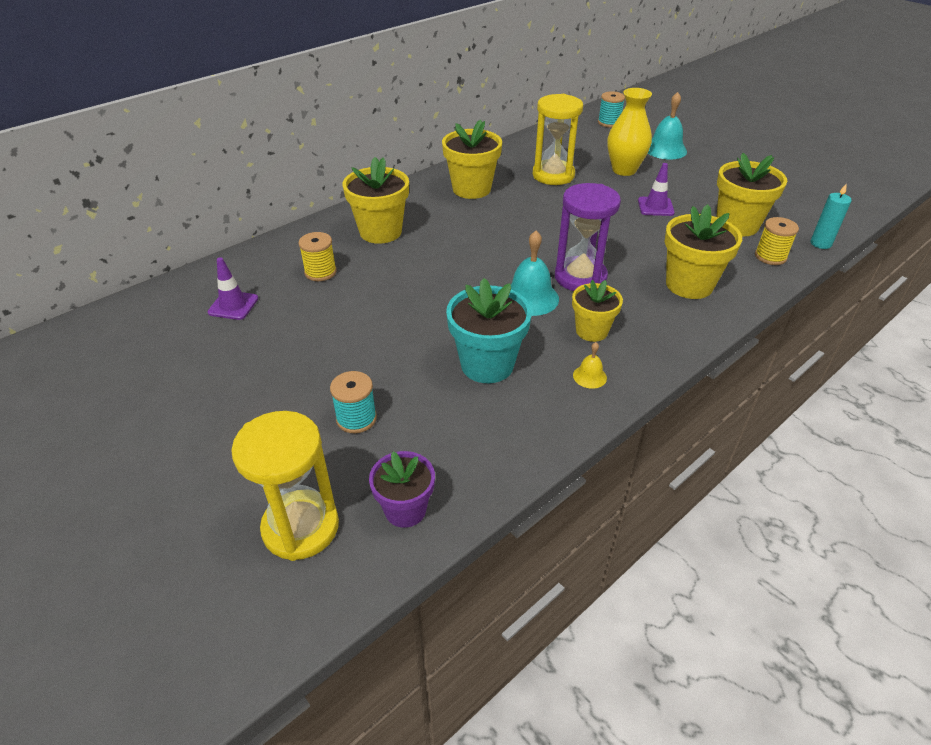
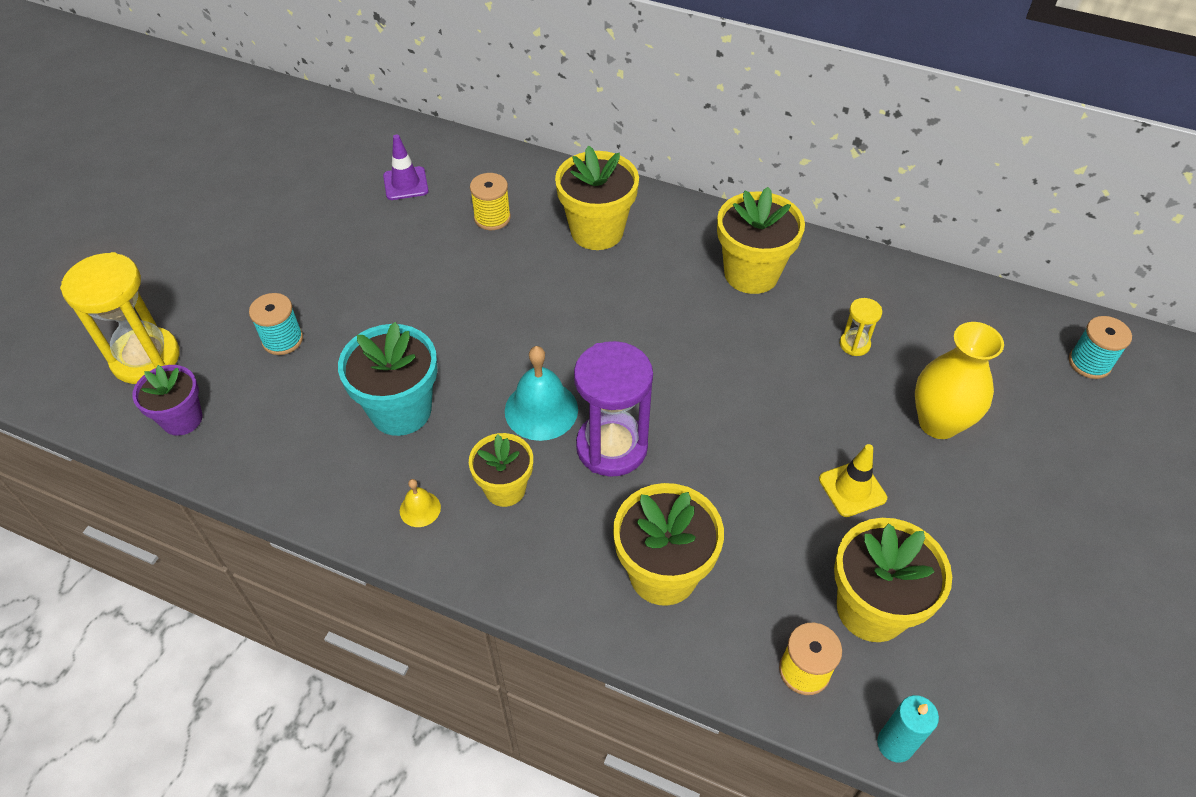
camera: 65 degrees right, 10 degrees up
yellow hourglass [533,94,583,185] -> yellow hourglass [840,298,882,356], size x0.46
purple traffic cone [638,163,675,216] -> yellow traffic cone [819,444,887,517]
turquoise bell [648,92,687,159] -> none

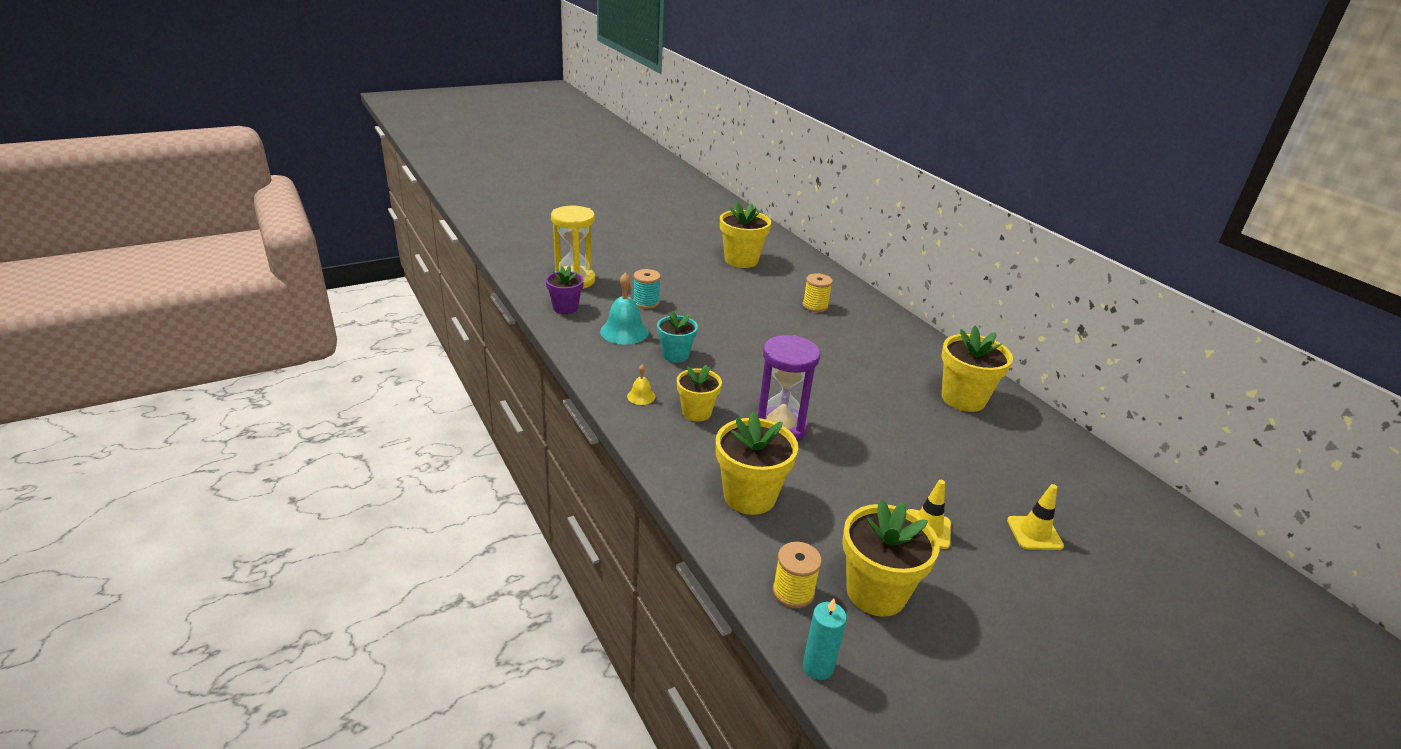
camera: 35 degrees right, 20 degrees down
turquoise flower pot [338,322,438,436] -> turquoise flower pot [657,311,698,363], size x0.64
purple traffic cone [383,134,428,200] -> none
turquoise bell [505,346,578,441] -> turquoise bell moved to [600,273,649,344]
yellow flower pot [555,145,639,250] -> yellow flower pot moved to [720,202,771,268]
yellow hourglass [840,298,882,356] -> none
yellow vase [915,322,1004,439] -> yellow traffic cone [1007,484,1064,550]
turquoise spool [1069,316,1132,379] -> none

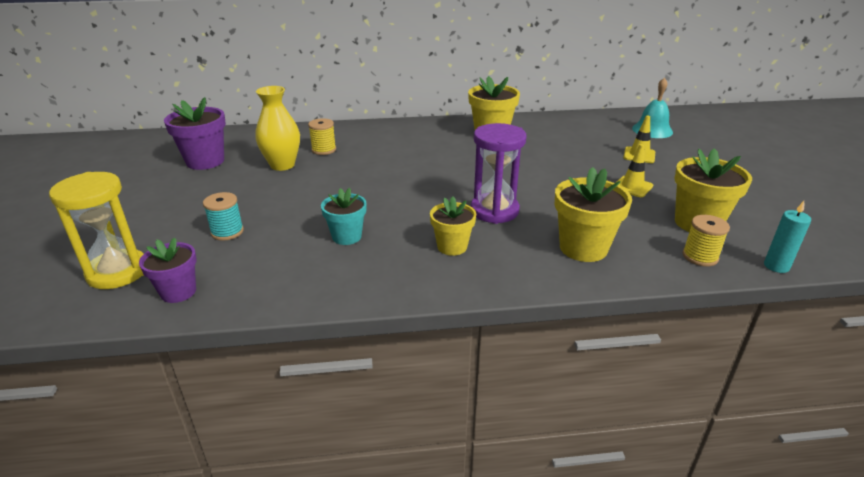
camera: 65 degrees left, 0 degrees up
turquoise bell [600,273,649,344] -> turquoise bell moved to [632,78,673,138]
yellow bell [627,365,655,405] -> none
yellow flower pot [720,202,771,268] -> purple flower pot [164,97,226,170]
none -> yellow vase [255,86,300,171]

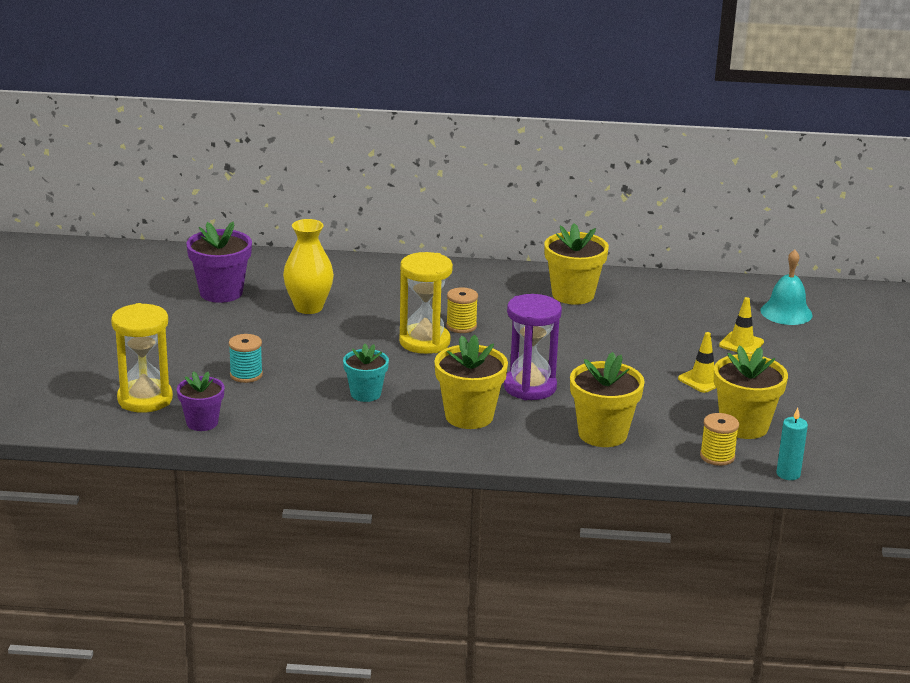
camera: 10 degrees right, 5 degrees down
yellow spool [308,118,336,155] -> yellow spool moved to [446,287,478,333]
yellow flower pot [430,196,476,256] -> yellow flower pot [434,335,508,429], size x1.57
none -> yellow hourglass [399,252,453,354]

